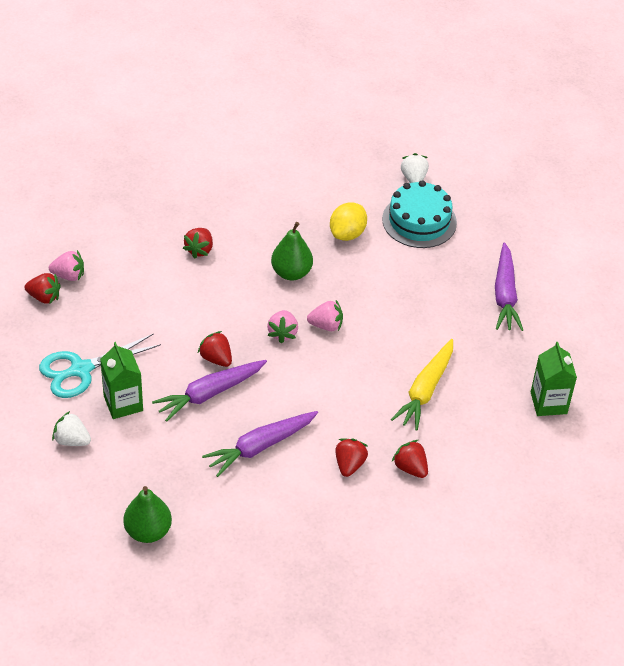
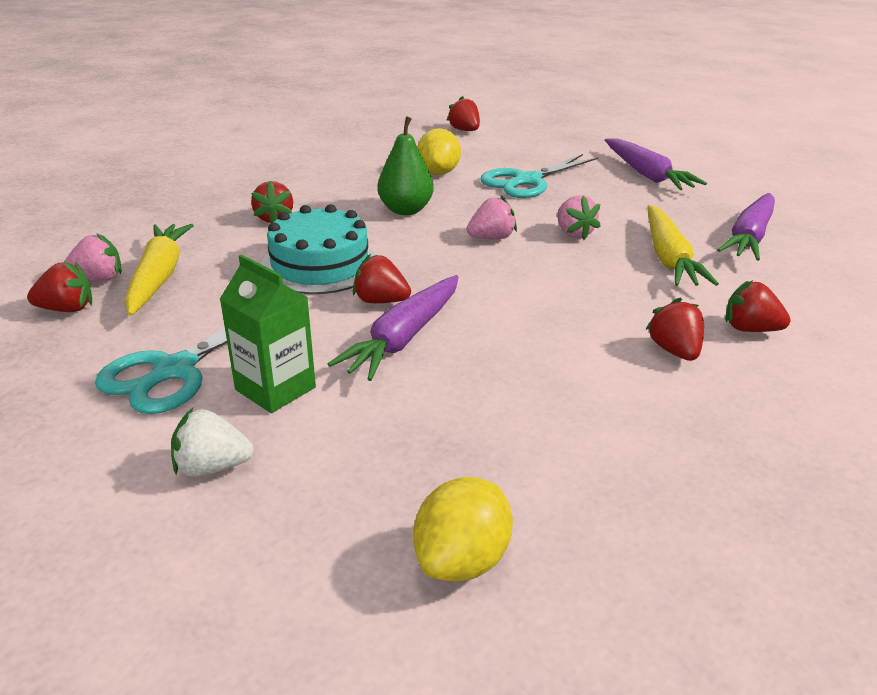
camera: 25 degrees left, 15 degrees down
green pear [123,486,172,543] -> yellow lemon [413,477,513,582]
purple carrot [202,411,318,477] -> purple carrot moved to [717,193,775,261]
pink strawberry [267,310,298,344] -> pink strawberry moved to [557,195,601,240]
turquoise cake [382,180,457,248] -> turquoise cake moved to [261,204,376,294]
white strawberry [401,153,429,183] -> red strawberry [446,96,480,131]
green carton [531,342,577,416] -> none
none -> yellow carrot [125,224,194,316]
none -> turquoise scissors [480,154,598,198]

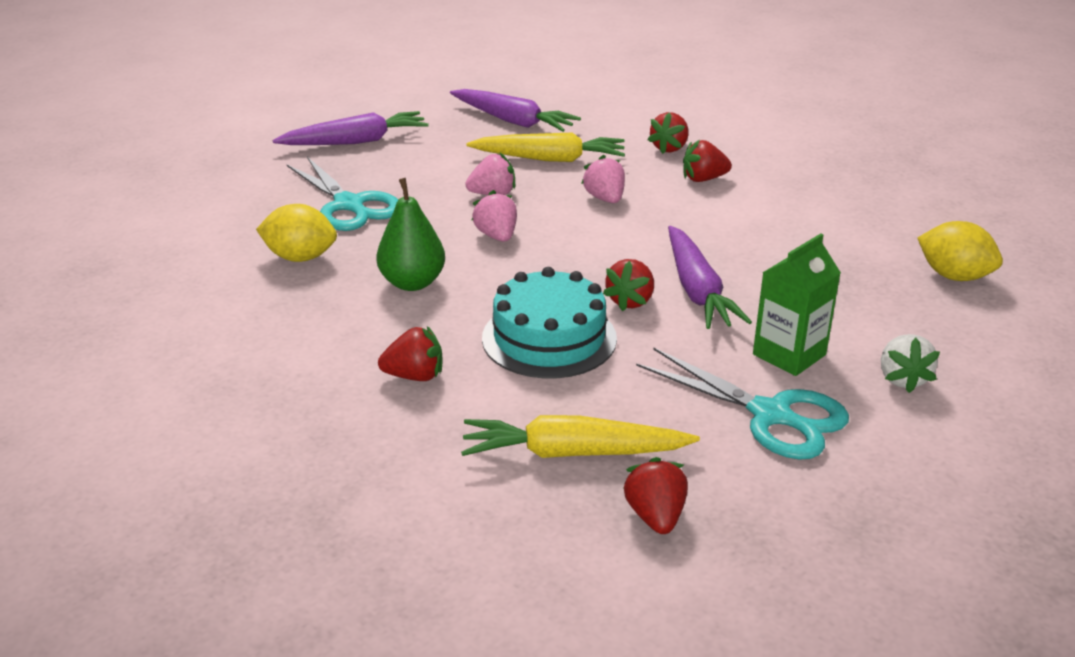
camera: 85 degrees left, 0 degrees up
pink strawberry [64,233,122,281] -> pink strawberry moved to [581,155,625,203]
purple carrot [328,275,459,381] -> purple carrot turned 45 degrees clockwise [668,226,752,329]
red strawberry [446,96,480,131] -> none

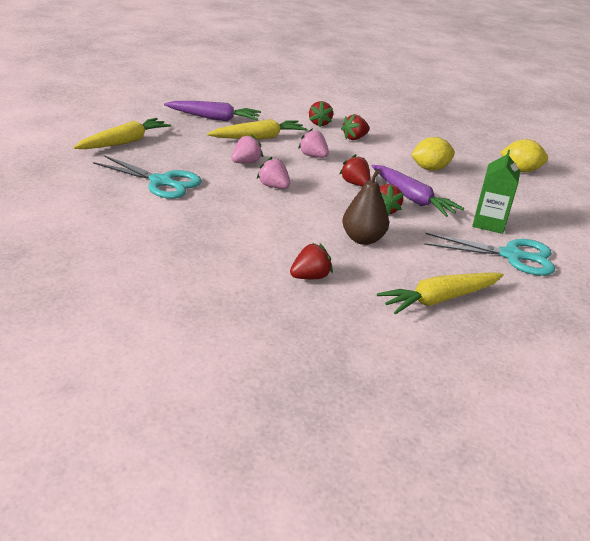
camera: 30 degrees left, 0 degrees up
yellow lemon [256,204,337,262] -> yellow lemon moved to [411,137,455,171]
purple carrot [273,111,429,145] -> yellow carrot [73,118,171,149]
green pear [376,178,445,291] -> none
turquoise cake [482,267,617,378] -> brown pear [342,169,389,245]
red strawberry [623,457,688,534] -> red strawberry moved to [340,154,370,186]
white strawberry [881,334,940,393] -> none

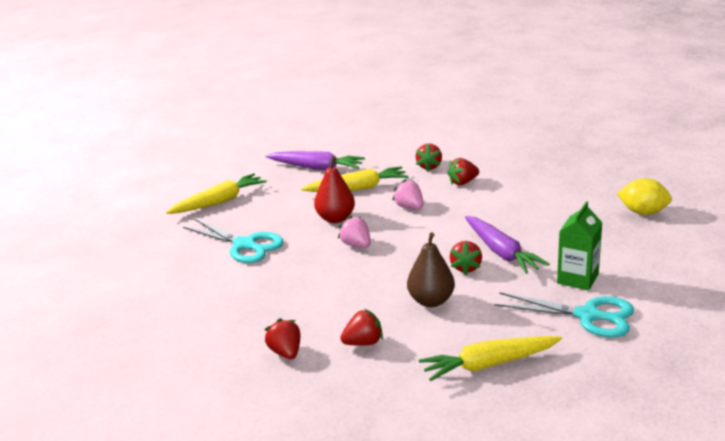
camera: 15 degrees right, 5 degrees down
pink strawberry [231,134,263,163] -> red pear [314,156,355,223]
red strawberry [340,154,370,186] -> red strawberry moved to [264,318,300,359]
yellow lemon [411,137,455,171] -> none

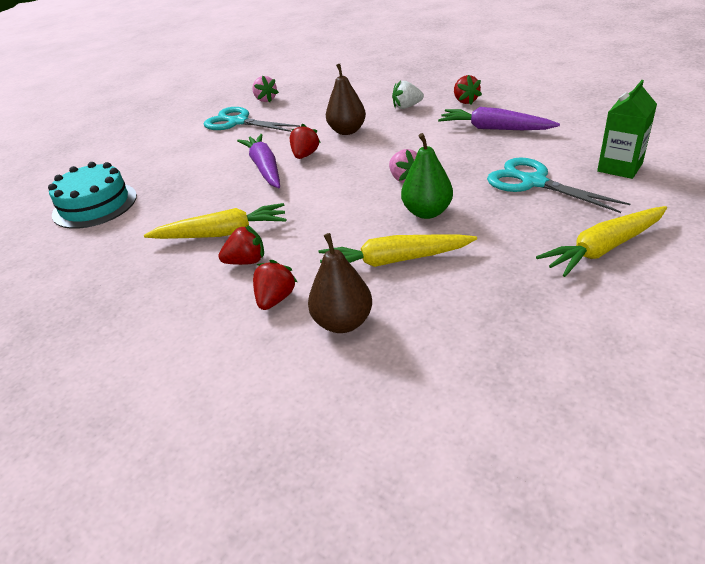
camera: 170 degrees left, 10 degrees up
purple carrot [266,151,365,170] -> purple carrot moved to [438,107,560,130]
red pear [314,156,355,223] -> green pear [401,133,453,219]
red strawberry [340,309,383,346] -> white strawberry [392,81,424,109]
pink strawberry [392,179,423,209] -> pink strawberry moved to [252,76,279,102]
yellow carrot [419,336,562,381] -> yellow carrot moved to [144,203,287,239]
green carton [557,201,603,291] -> green carton moved to [597,80,657,179]
yellow lemon [617,178,672,215] -> turquoise cake [48,162,137,229]
none -> brown pear [308,233,372,333]

